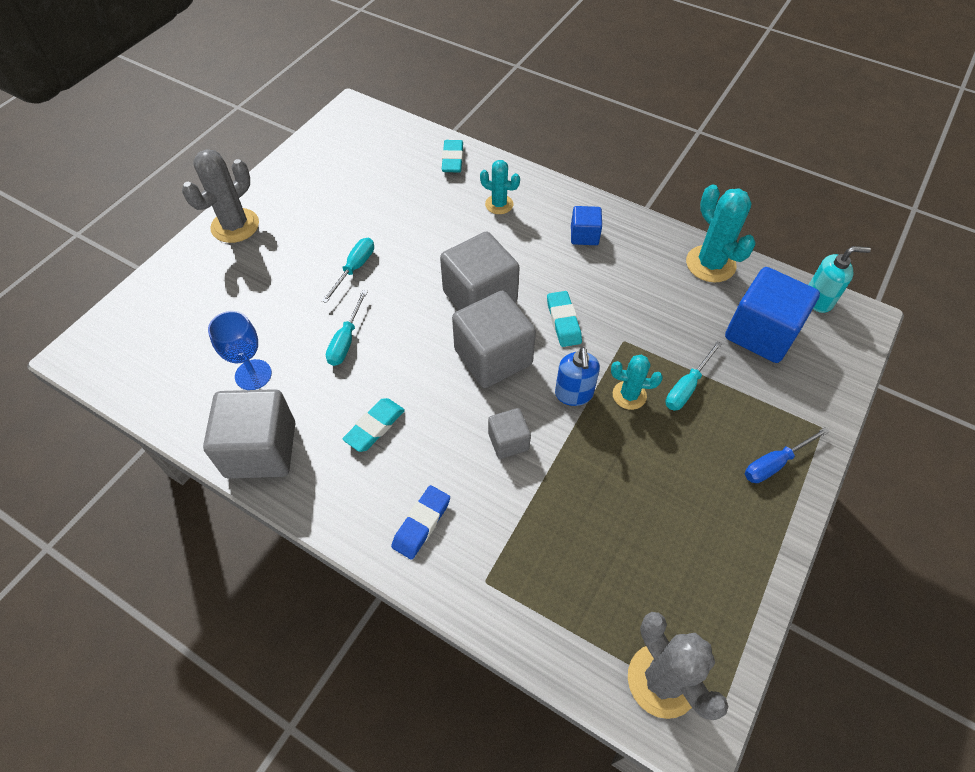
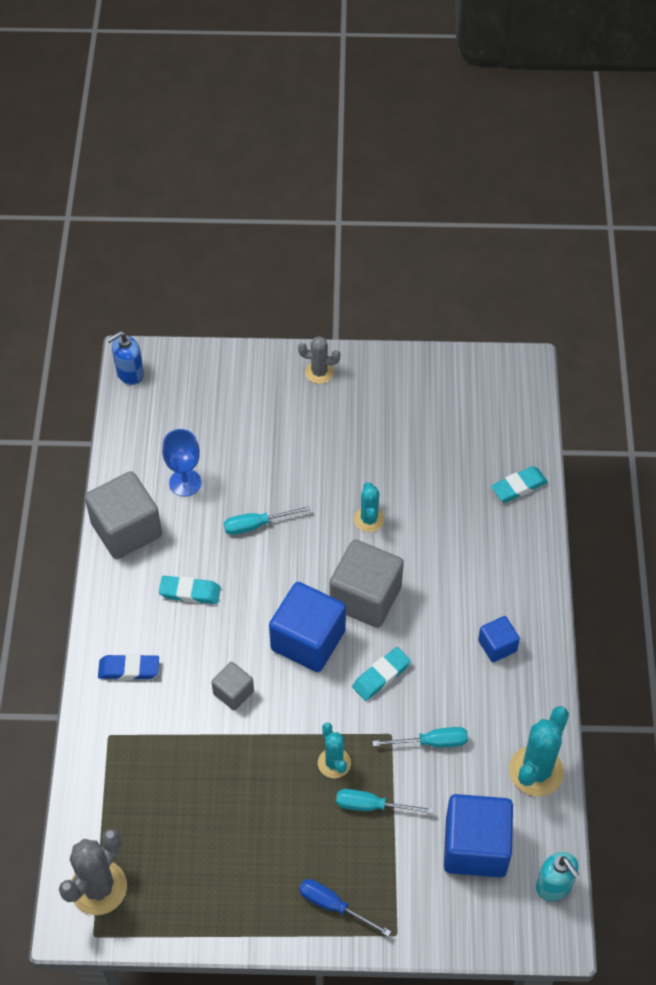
camera: 60 degrees right, 0 degrees up
grey cactus [182,149,259,243] -> grey cactus [298,336,340,384], size x0.61
turquoise screwdriver [322,238,374,303] -> turquoise screwdriver moved to [372,727,468,748]
grey cube [452,291,536,388] -> blue cube [269,582,346,672]
turquoise cactus [480,160,520,214] -> turquoise cactus moved to [354,482,384,532]
blue soap dispenser [555,347,600,406] -> blue soap dispenser moved to [107,331,144,385]

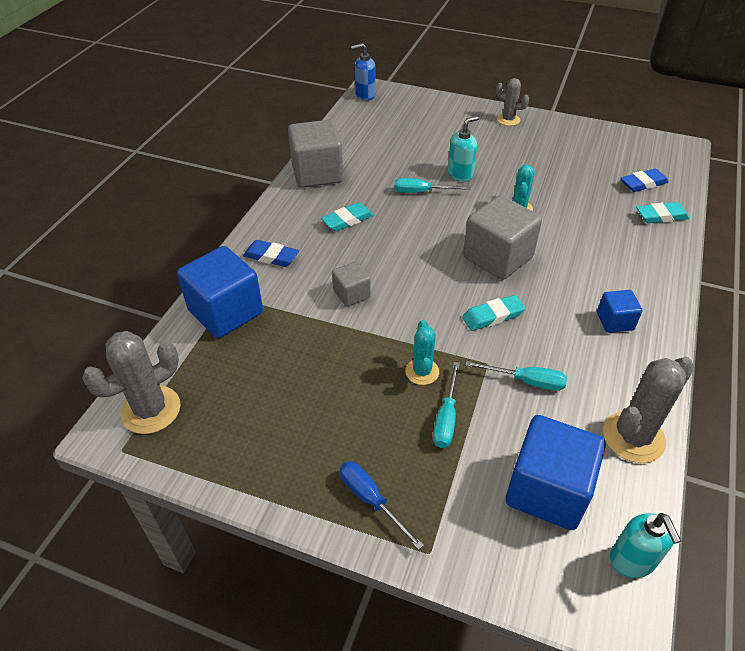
camera: 20 degrees right, 10 degrees down
turquoise eraser [159,576,221,604] -> turquoise eraser turned 60 degrees counterclockwise [321,203,374,231]
blue goblet [162,429,201,497] -> none
blue cube [269,582,346,672] -> blue cube moved to [177,246,263,338]
turquoise screwdriver [336,789,434,814] -> turquoise screwdriver turned 105 degrees counterclockwise [433,362,460,448]
turquoise cactus [509,706,569,797] -> grey cactus [603,357,694,463]
none -> turquoise soap dispenser [448,116,479,181]
none -> blue eraser [620,169,669,192]

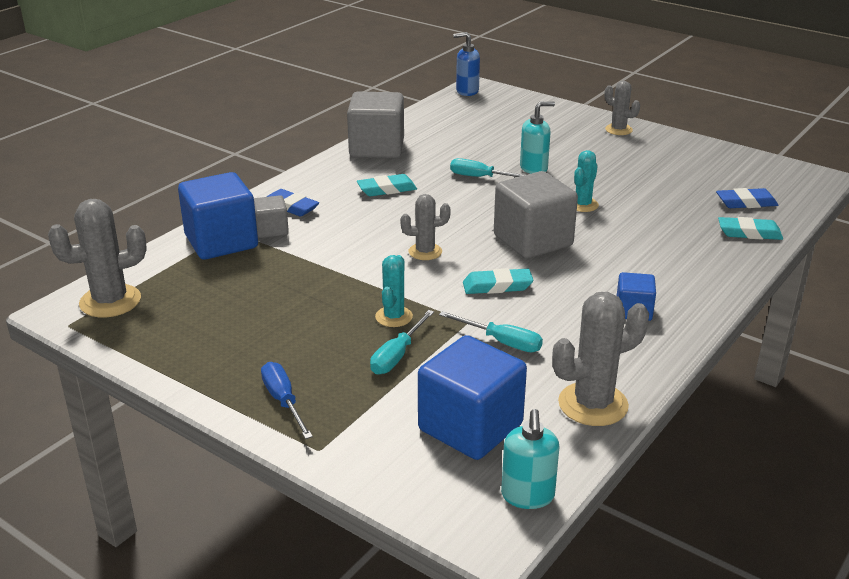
camera: 15 degrees right, 15 degrees down
grey cube [332,261,371,307] -> grey cube moved to [254,195,289,238]
none -> grey cactus [400,194,451,260]

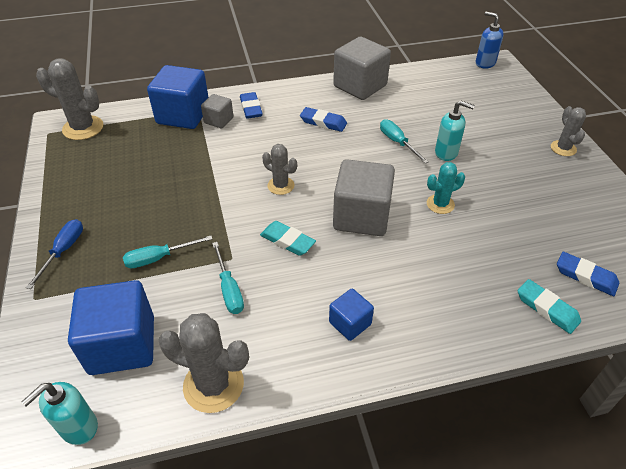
camera: 40 degrees right, 15 degrees up
turquoise eraser [357,174,417,196] -> blue eraser [300,107,347,132]
turquoise cactus [375,255,413,327] -> none

